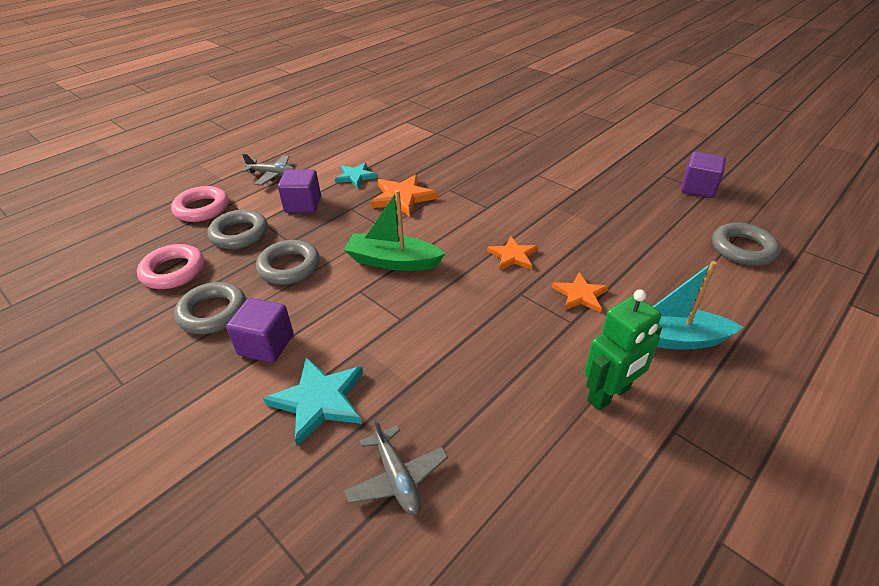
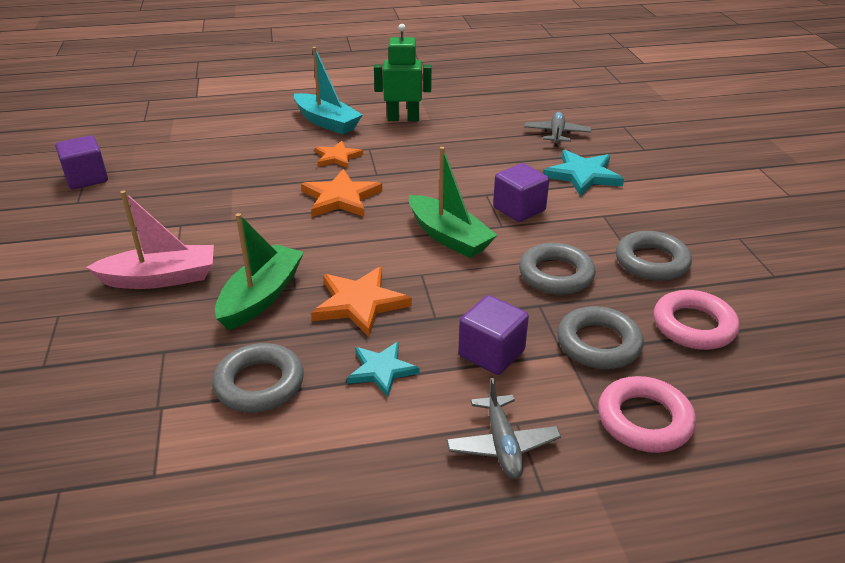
camera: 145 degrees left, 5 degrees down
purple cube [226,298,294,363] -> purple cube moved to [493,163,549,222]
grey plane [242,154,295,186] -> grey plane turned 150 degrees counterclockwise [446,378,561,479]
orange star [487,236,538,270] -> orange star [301,169,383,217], size x1.53
grey ring [712,223,780,266] -> grey ring moved to [212,343,304,413]
none -> pink boat [86,191,214,289]
none -> green boat [215,213,304,330]

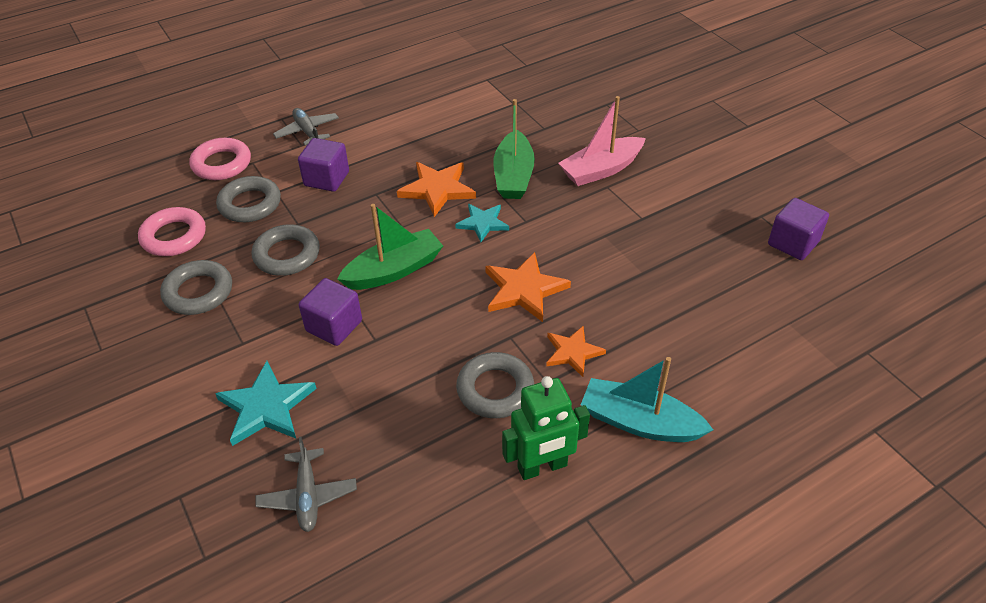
camera: 160 degrees right, 10 degrees up
grey ring [212,343,304,413] -> grey ring moved to [456,352,534,418]
turquoise star [347,342,420,397] -> turquoise star moved to [455,204,509,242]
green boat [409,147,497,258] -> green boat turned 120 degrees clockwise [337,204,443,290]

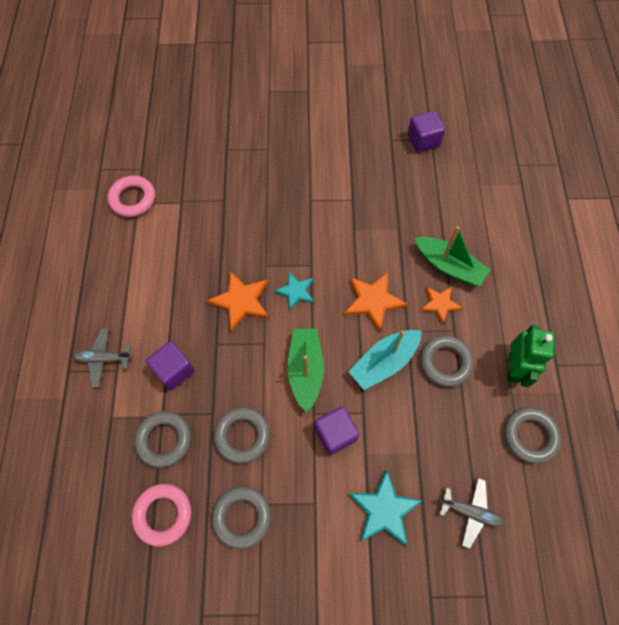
camera: 60 degrees left, 20 degrees up
pink ring [189,138,251,180] -> pink ring moved to [108,176,155,217]
green boat [493,99,535,199] -> green boat moved to [415,226,490,287]
pink boat [558,96,646,186] -> none
turquoise boat [581,357,713,442] -> turquoise boat moved to [348,330,422,390]
none -> grey ring [504,407,561,464]

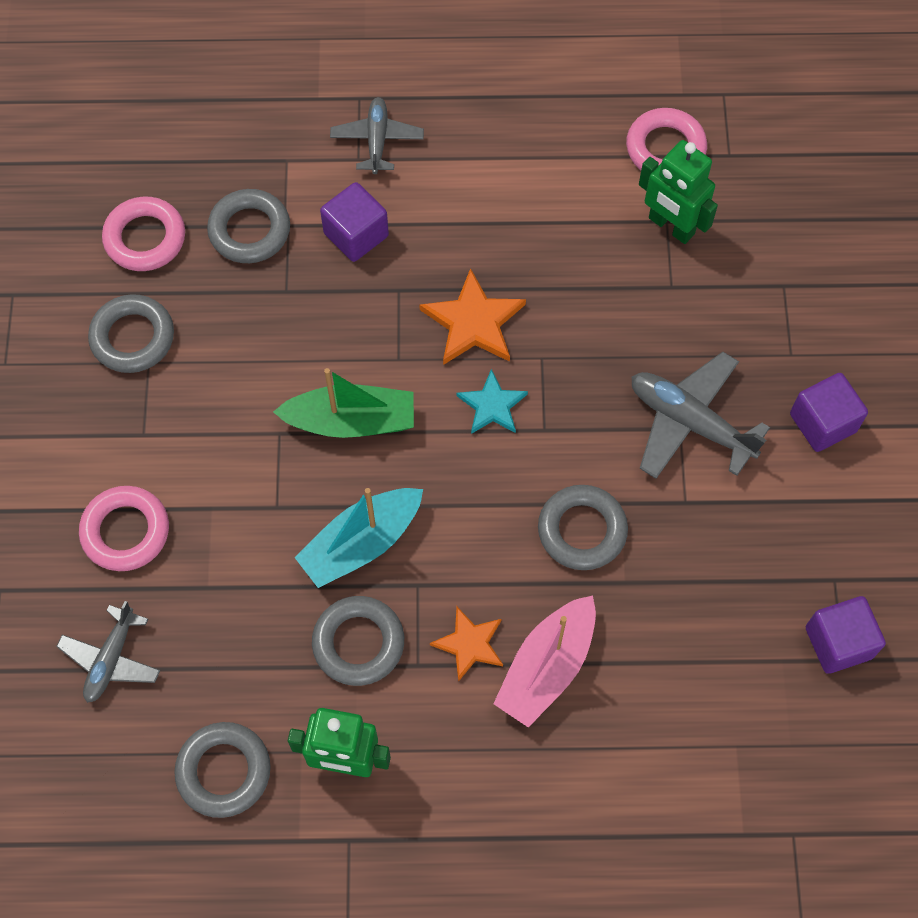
camera: 90 degrees right, 0 degrees up
grey ring [214,407,270,464] -> grey ring moved to [538,485,628,570]
purple cube [314,406,359,455] -> purple cube moved to [790,373,868,452]
orange star [344,272,407,332] -> none
turquoise boat [348,330,422,390] -> turquoise boat turned 90 degrees counterclockwise [294,488,423,588]
turquoise star [349,470,423,546] -> pink ring [79,486,169,571]
green boat [415,226,490,287] -> pink boat [493,596,596,728]
none -> grey plane [632,352,770,479]
none -> green robot [639,140,718,244]

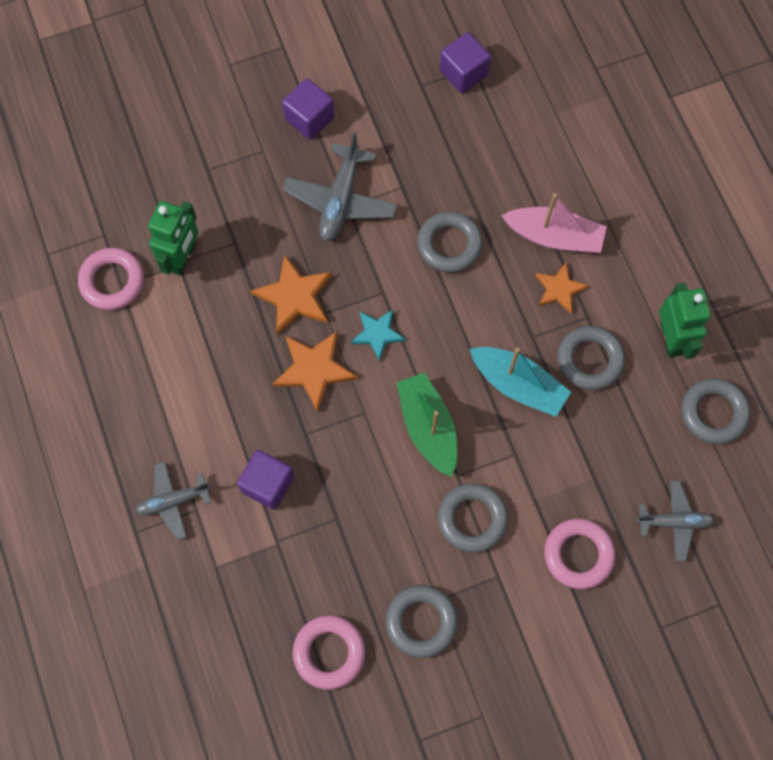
camera: 110 degrees left, 5 degrees up
grey ring [207,189,290,263] -> grey ring moved to [438,483,508,553]
none -> orange star [251,255,332,335]

